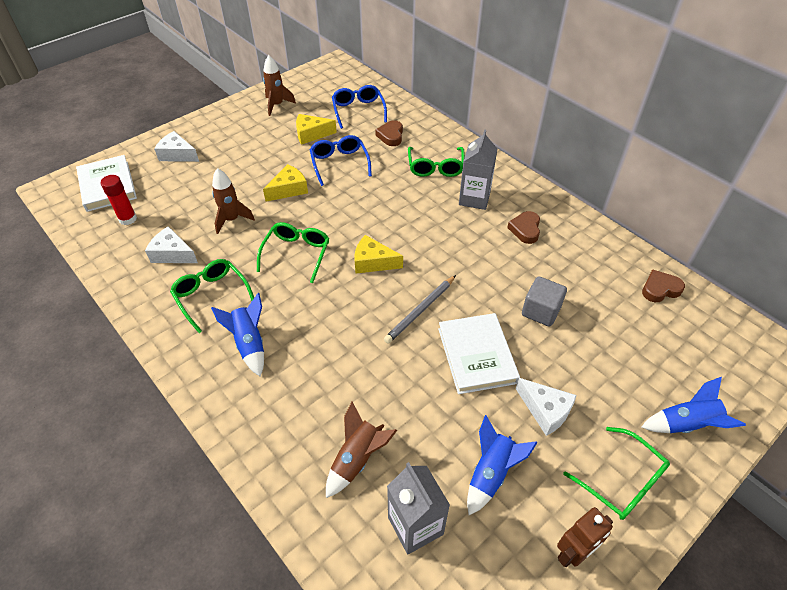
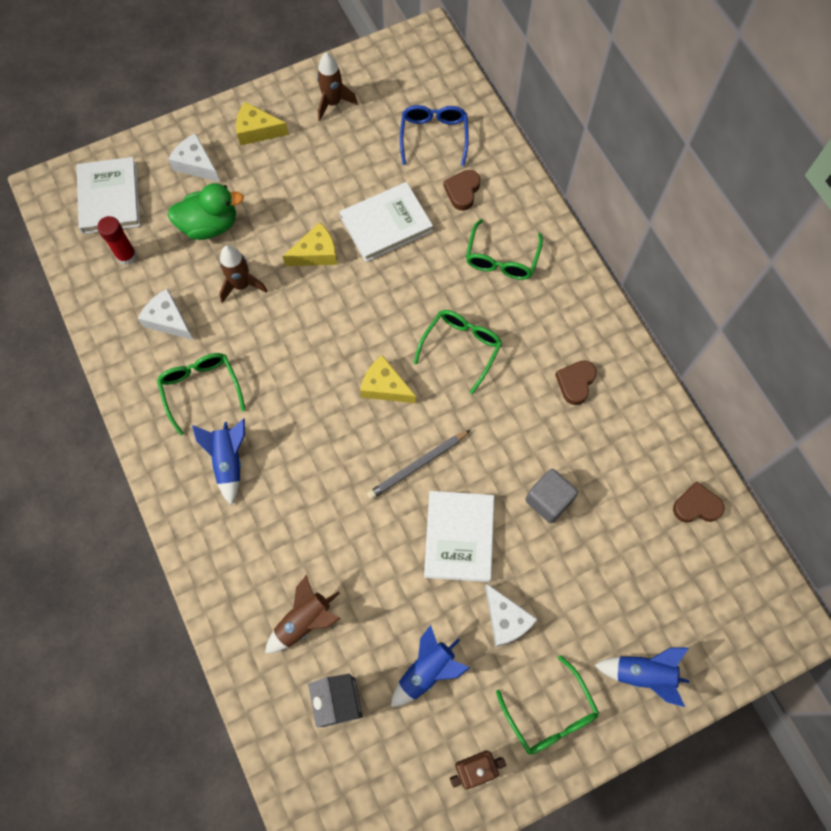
camera: 15 degrees right, 20 degrees up
green glasses [257,222,330,283] -> green glasses moved to [414,310,502,394]
yellow cheese [296,114,337,145] -> yellow cheese moved to [236,102,289,146]
blue glasses [310,135,372,186] -> white book [340,182,433,262]
grey carton [459,129,497,210] -> none
none -> green duck [167,183,244,240]

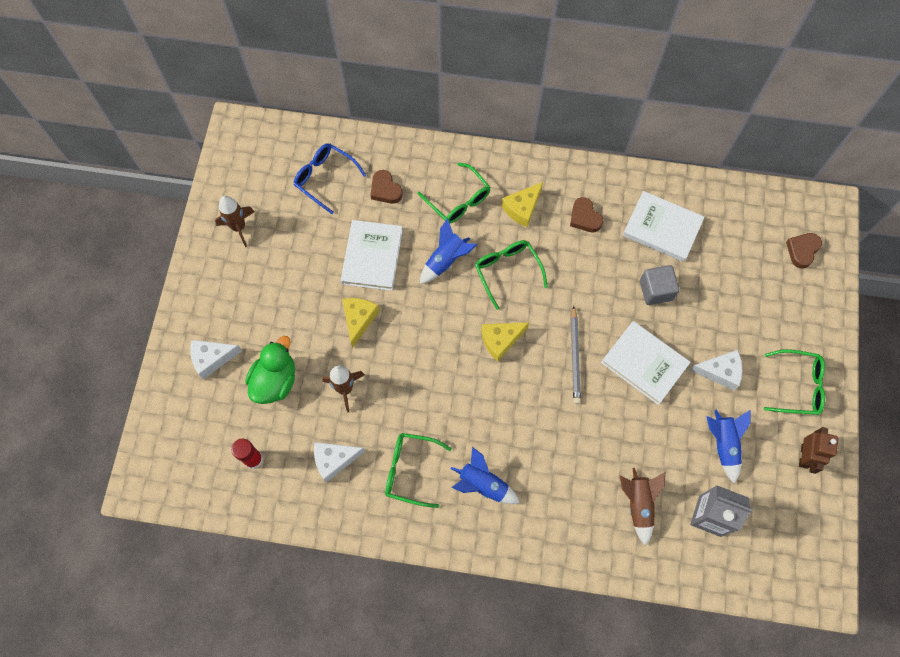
camera: 55 degrees left, 0 degrees up
white book [77,157,140,234] -> white book moved to [623,191,705,262]
yellow cheese [236,102,289,146] -> yellow cheese moved to [501,182,543,227]
blue rocket [595,647,689,707] -> blue rocket moved to [420,218,477,284]
brown heart [673,481,724,523] -> brown heart moved to [786,233,822,268]

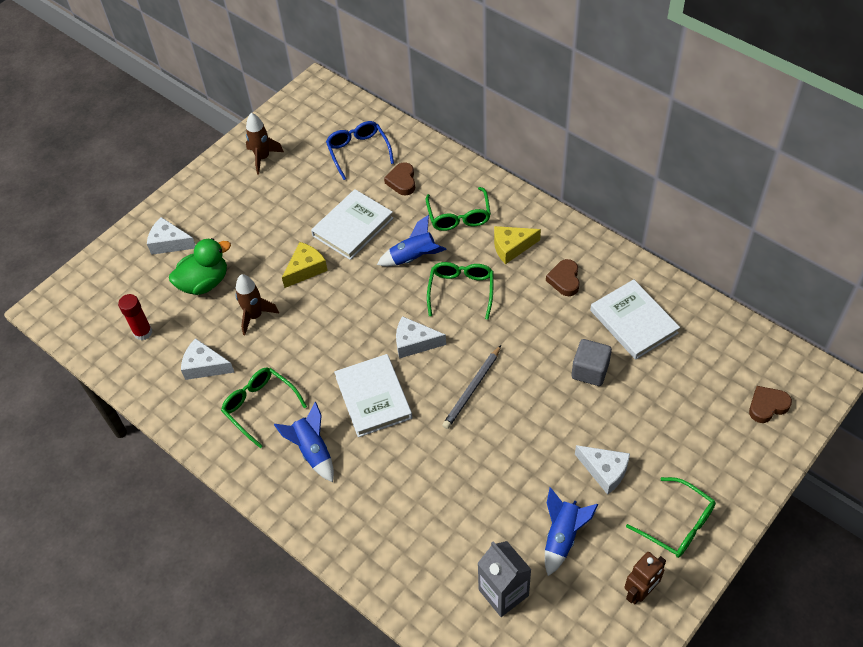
camera: 35 degrees right, 15 degrees down
yellow cheese [481,322,529,362] -> white cheese [396,316,446,359]
white book [601,321,691,405] -> white book moved to [334,354,412,437]
brown rocket [620,468,665,546] -> none

